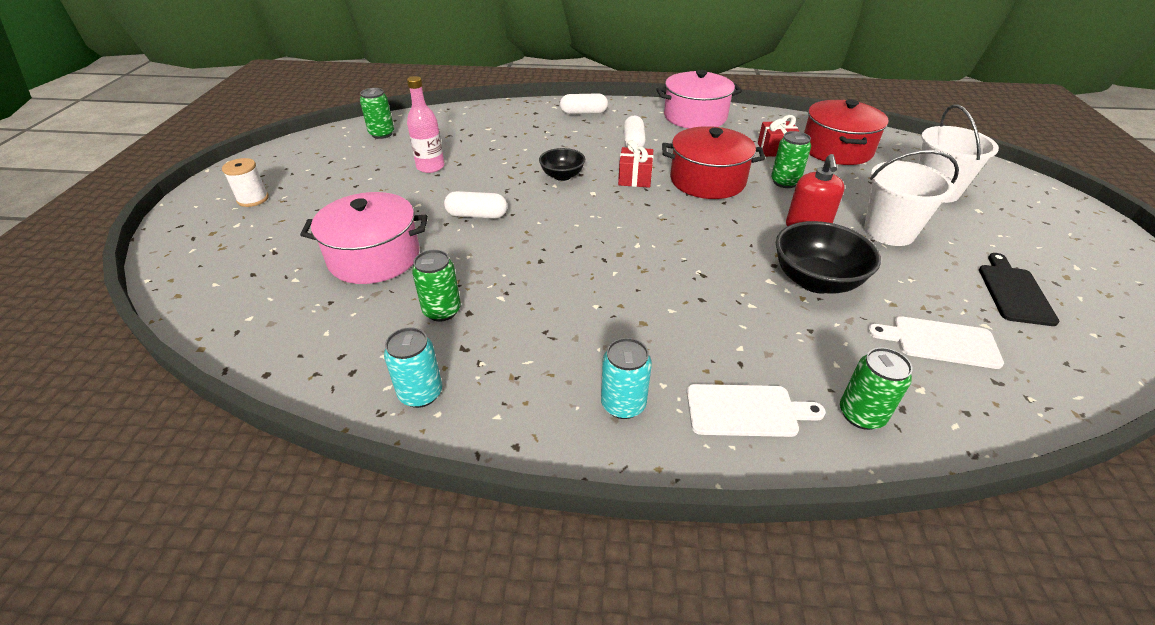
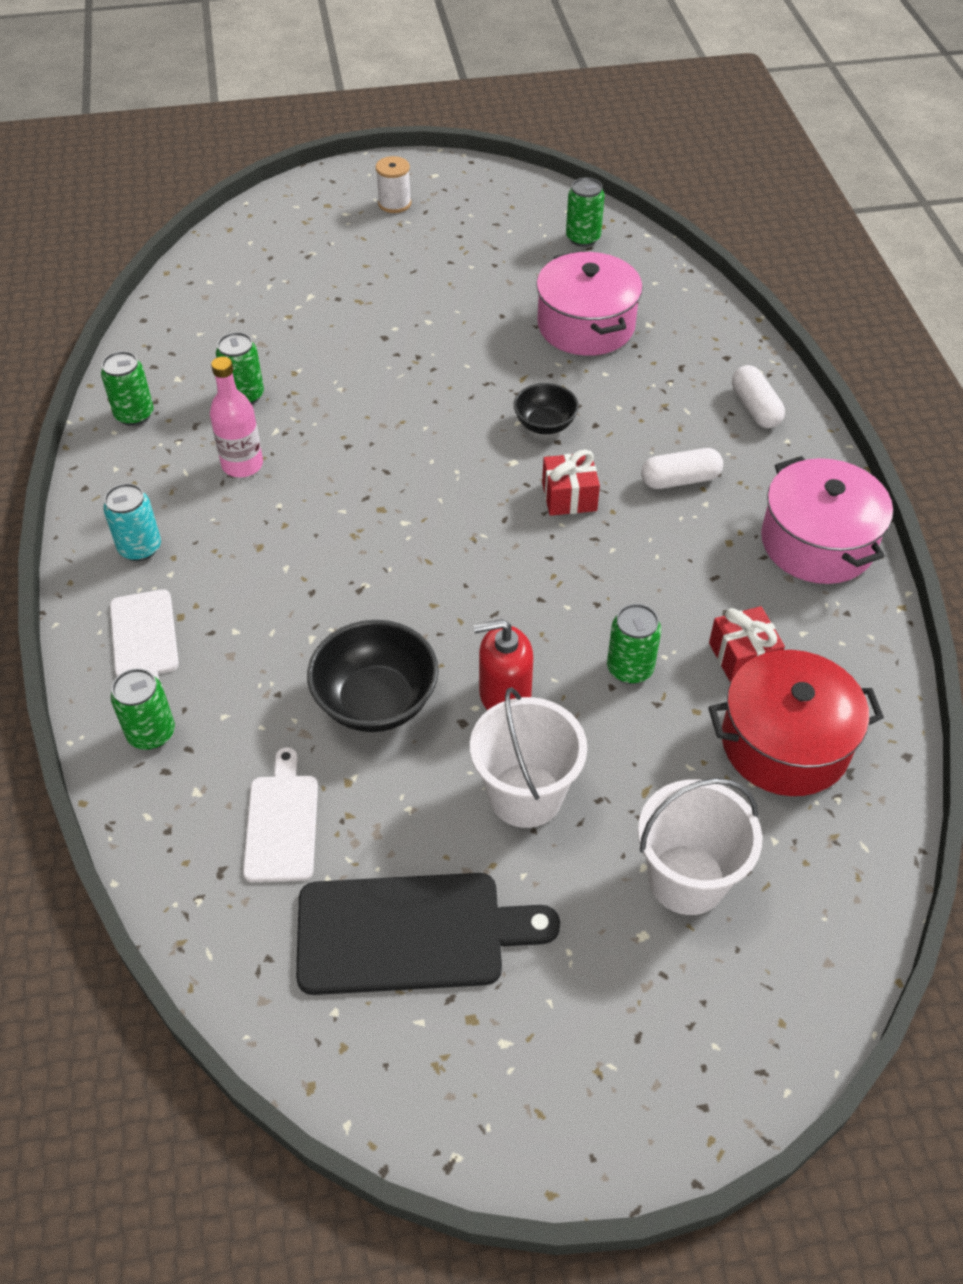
camera: 75 degrees right, 10 degrees up
pink pot [300,192,428,284] -> pink pot moved to [536,251,643,356]
turquoise can [384,327,442,408] -> green can [101,351,154,426]
pink bottle [407,76,445,173] -> pink bottle moved to [210,357,263,477]
white capsule [444,191,507,219] -> none
red pot [662,126,765,199] -> none
black cutting board [979,253,1059,326] -> black cutting board [296,873,560,995], size x1.63

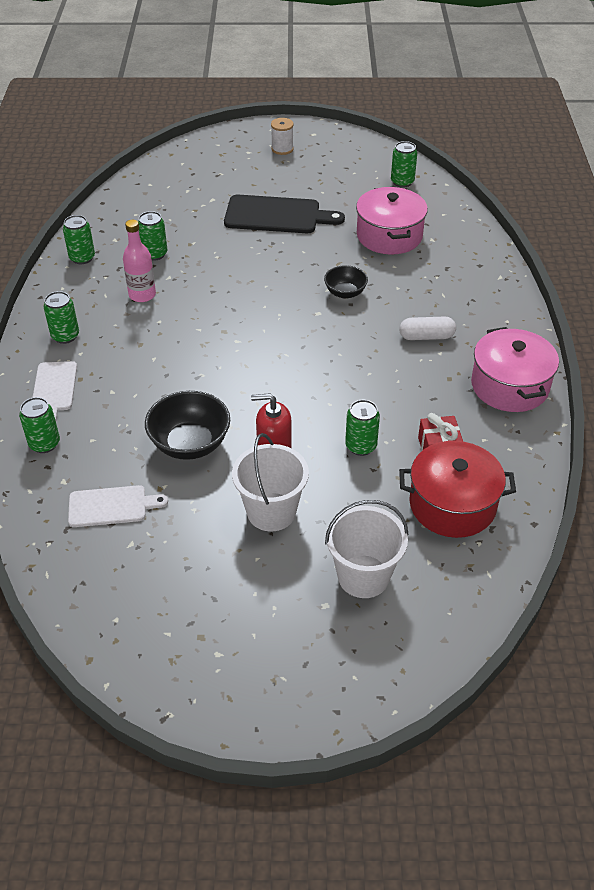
camera: 10 degrees right, 5 degrees down
turquoise can [103,483,161,561] -> green can [44,291,79,344]
white cutting board [243,747,318,882] -> white cutting board turned 75 degrees clockwise [68,485,168,527]
black cutting board [296,873,560,995] -> black cutting board moved to [224,195,345,233]
red gift [542,449,600,516] -> none
white capsule [732,365,785,428] -> none

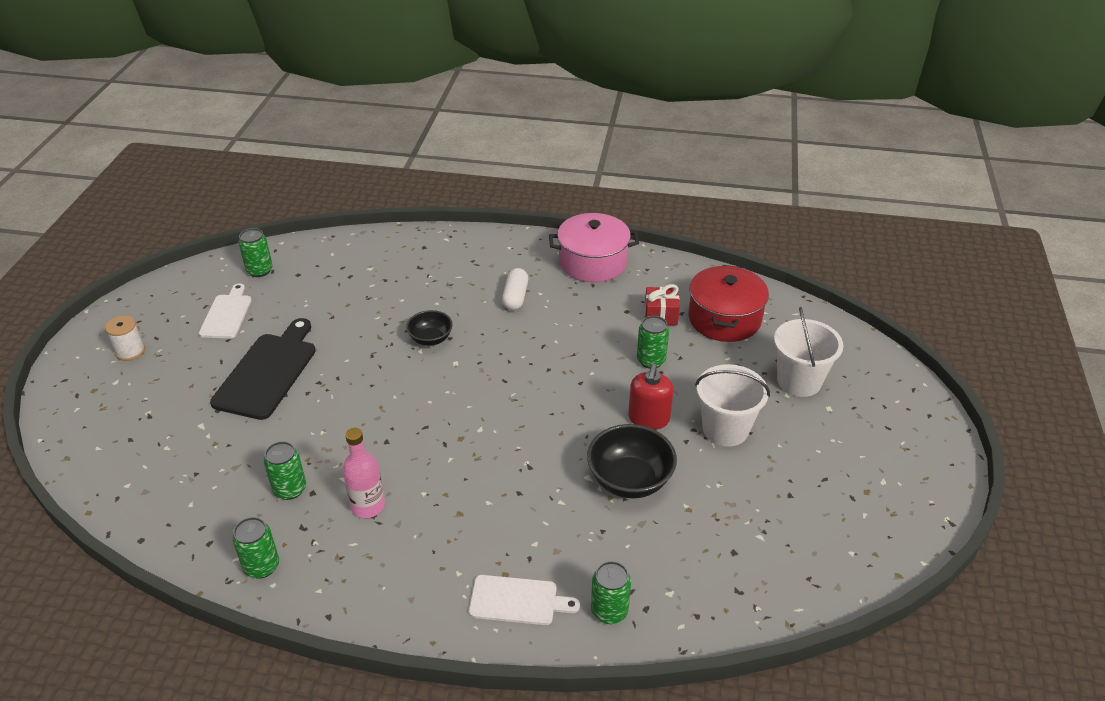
camera: 80 degrees left, 5 degrees down
green can [44,291,79,344] -> none
white cutting board [68,485,168,527] -> white cutting board moved to [199,283,252,338]
pink pot [356,187,428,255] -> none

